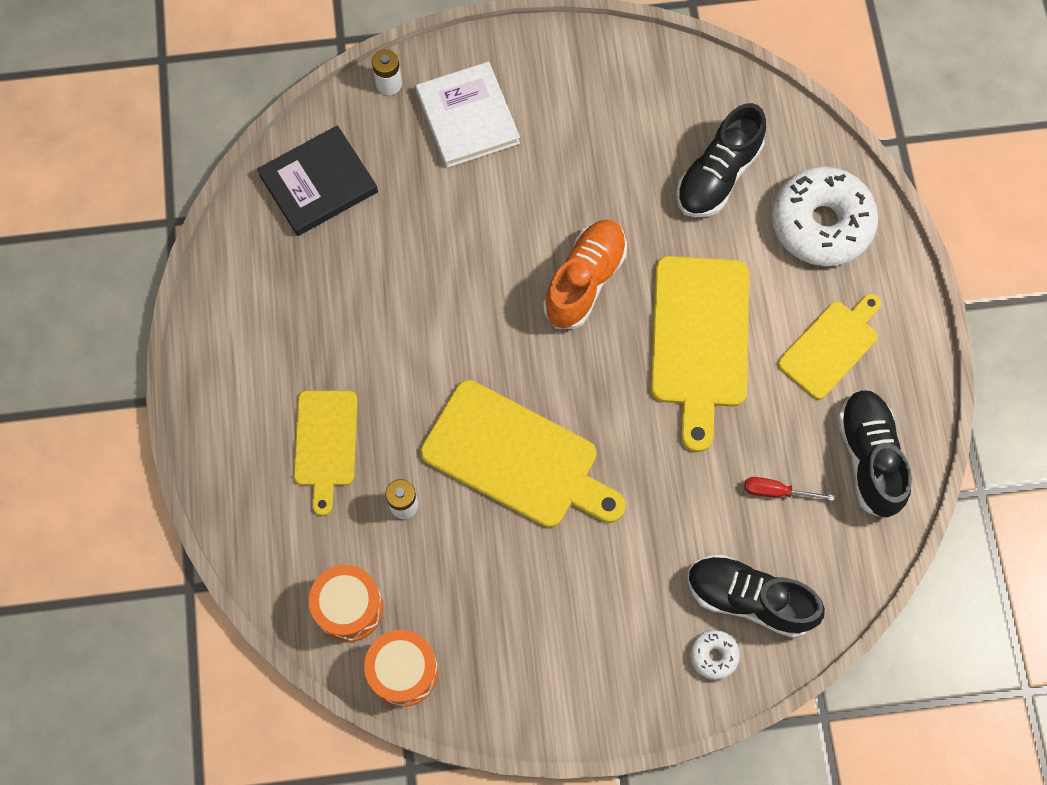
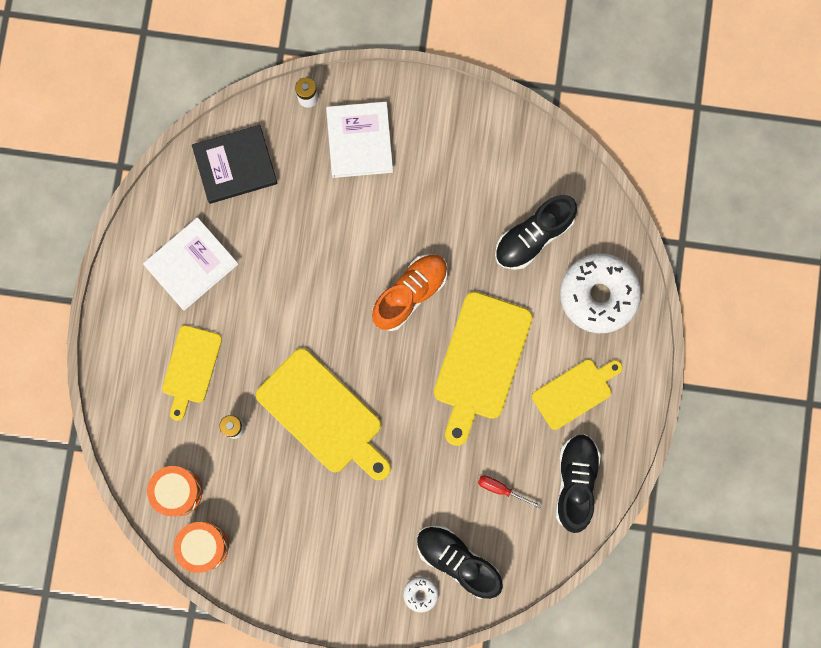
camera: 15 degrees right, 10 degrees up
none -> white book [143,217,238,311]

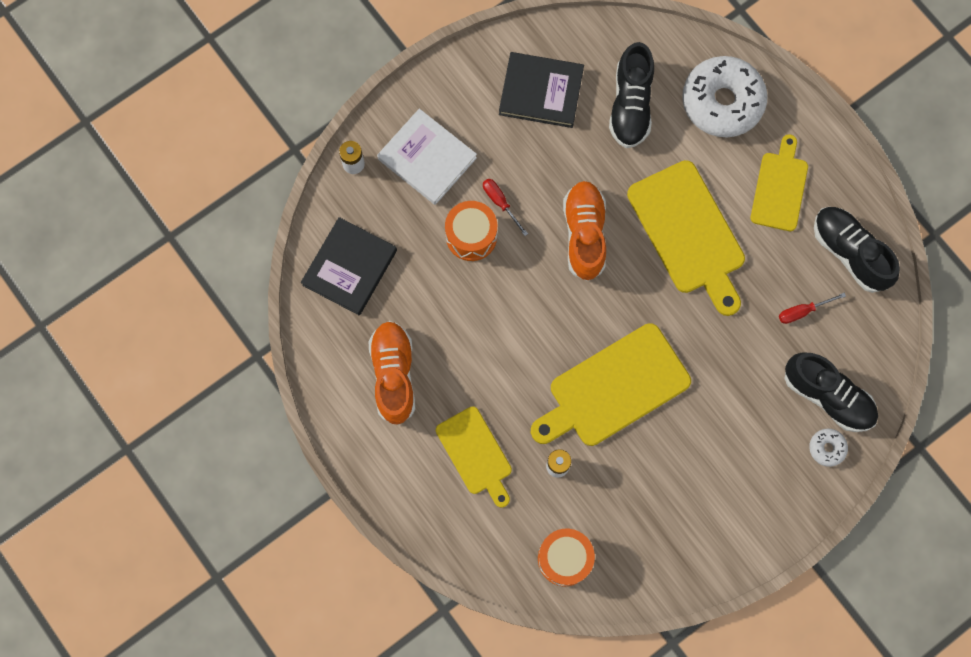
camera: 45 degrees left, 5 degrees down
white book [143,217,238,311] -> orange shoe [368,321,415,425]
orange drum [173,522,229,573] -> orange drum moved to [445,201,497,261]
yellow cutting board [256,348,391,480] -> yellow cutting board turned 150 degrees clockwise [531,323,691,446]
black shoe [417,526,503,599] -> black shoe turned 135 degrees counterclockwise [785,352,878,432]
none -> red screwdriver [483,179,528,236]
none -> black book [499,52,584,128]

